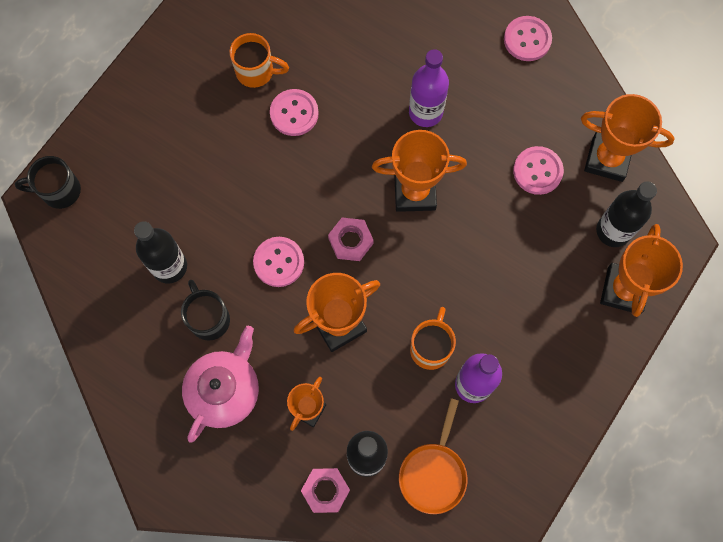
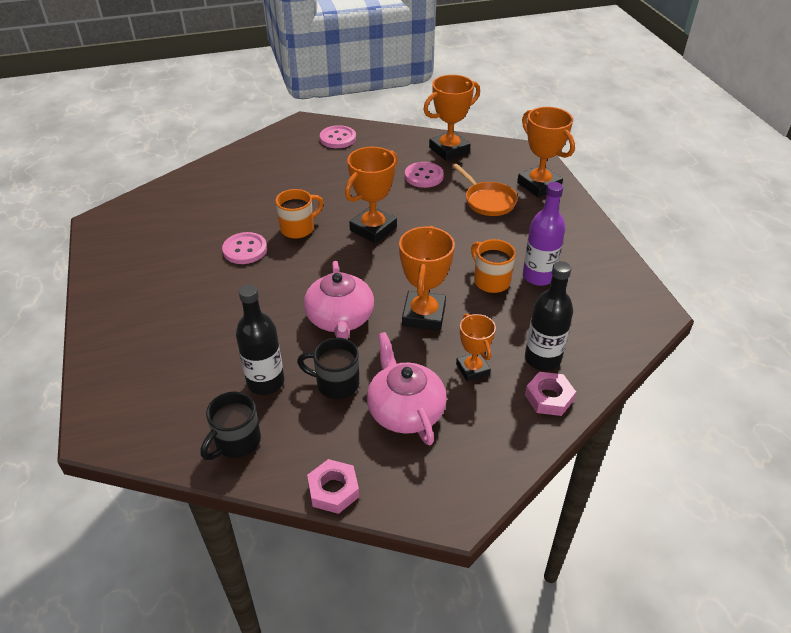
camera: 50 degrees left, 30 degrees down
black mug [15,156,81,209] -> black mug moved to [201,392,261,460]
orange mug [229,33,289,88] -> orange mug moved to [276,189,324,239]
pink button [253,237,304,287] -> pink teapot [304,261,374,339]
pink nut [328,217,374,261] -> pink nut moved to [307,459,359,514]
orange pan [399,398,467,514] -> orange pan moved to [453,164,518,216]
purple bottle [409,49,449,127] -> none
black bottle [596,181,657,247] -> none

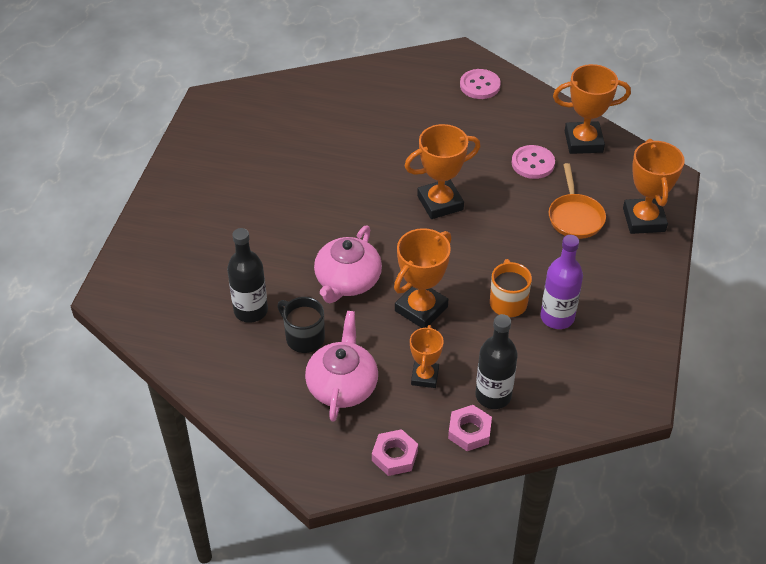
camera: 30 degrees right, 5 degrees up
black mug [201,392,261,460] -> none
pink button [222,232,267,264] -> none
orange mug [276,189,324,239] -> none
pink nut [307,459,359,514] -> pink nut moved to [372,429,418,476]

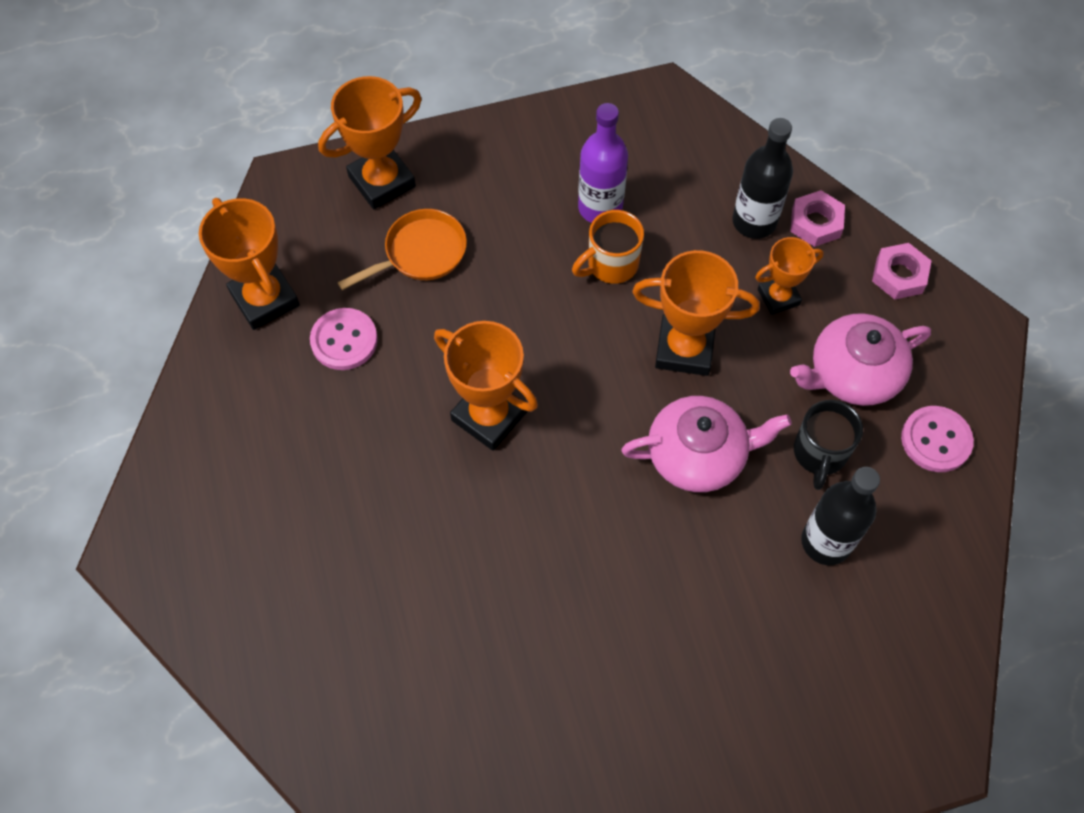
camera: 120 degrees left, 15 degrees up
pink button [460,69,501,99] -> pink button moved to [901,406,974,472]

